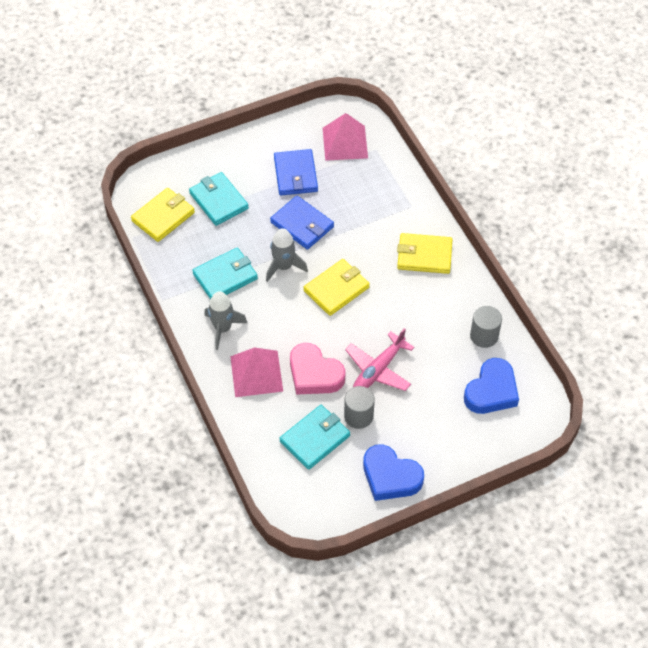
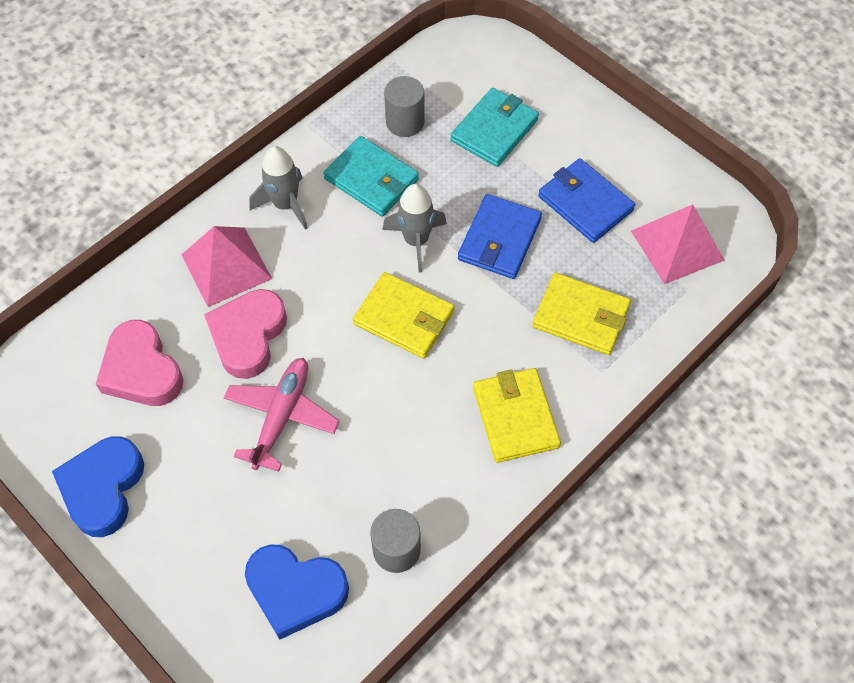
camera: 70 degrees right, 5 degrees up
yellow wallet [131,188,195,242] -> yellow wallet moved to [532,272,631,355]
blue wallet [274,149,318,195] -> blue wallet turned 75 degrees clockwise [538,158,635,243]
turquoise wallet [280,405,350,470] -> pink heart [96,320,183,406]
grey cylinder [344,386,375,429] -> grey cylinder moved to [384,76,424,137]
pink plane [345,328,414,391] -> pink plane turned 90 degrees clockwise [224,358,340,472]

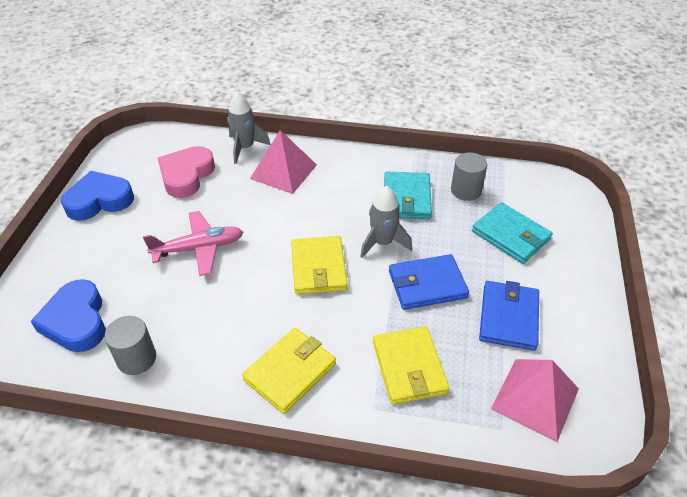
camera: 55 degrees right, 15 degrees down
pink heart [204,289,287,379] -> none
grey rocket [249,146,308,229] -> grey rocket moved to [227,92,271,164]
turquoise wallet [451,88,539,167] -> turquoise wallet turned 45 degrees clockwise [472,202,553,264]

